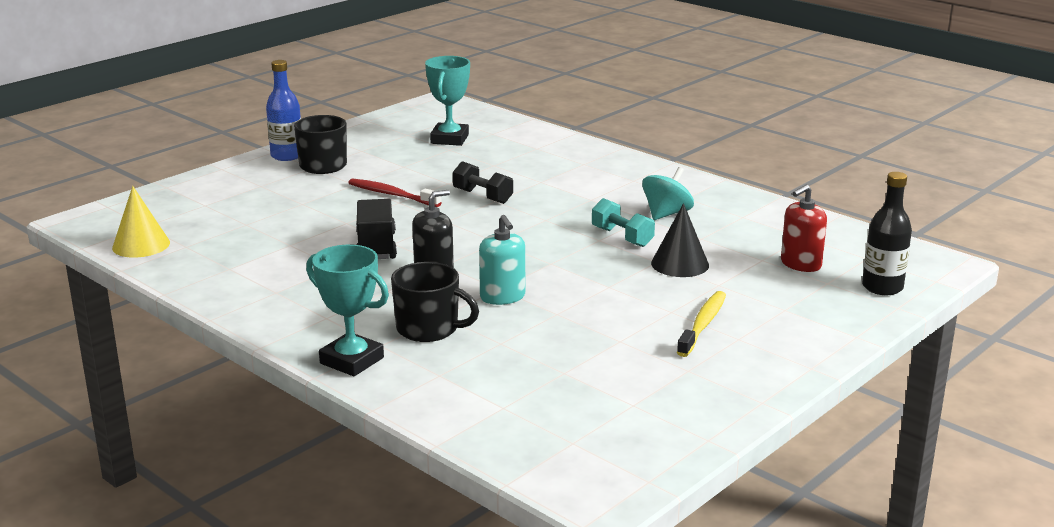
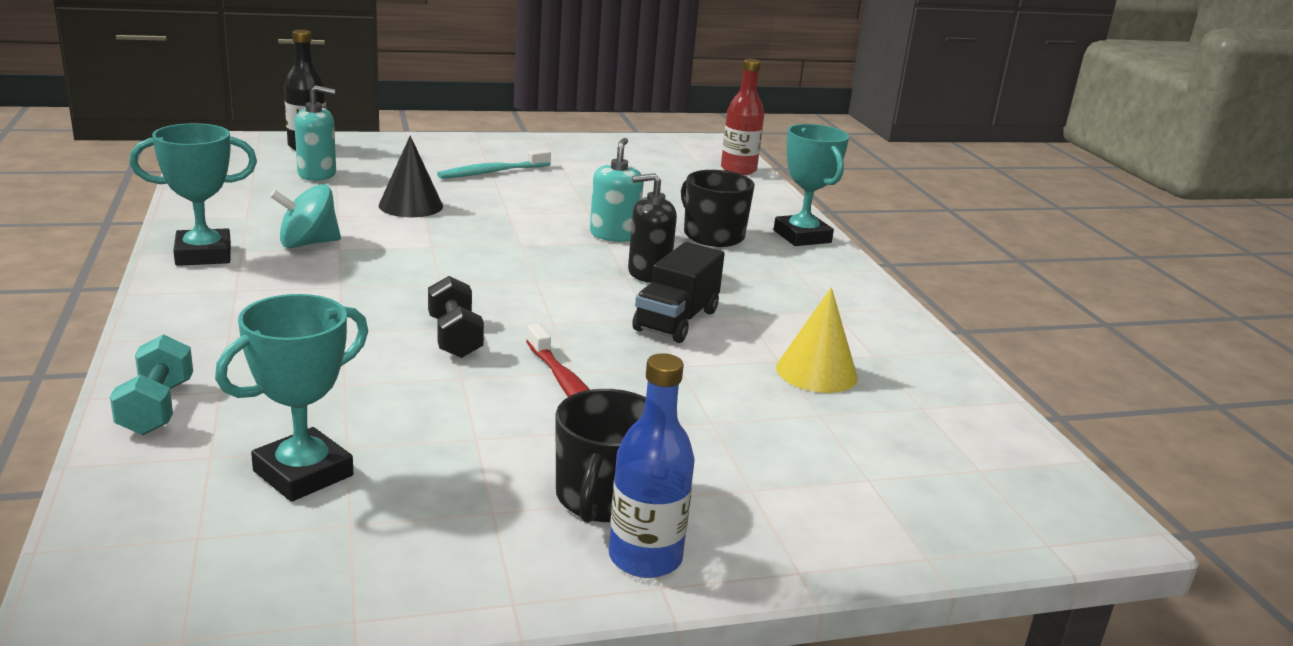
camera: 150 degrees left, 0 degrees up
yellow cone [112,186,170,258] -> yellow cone moved to [776,287,858,393]
turquoise dumbbell [592,198,655,247] -> turquoise dumbbell moved to [110,334,193,435]
yellow toothbrush [677,291,726,357] -> turquoise toothbrush [437,150,551,179]
red soap dispenser [781,185,827,272] -> turquoise soap dispenser [294,85,336,181]
none -> turquoise trophy [129,123,257,266]
none -> red bottle [721,59,764,175]

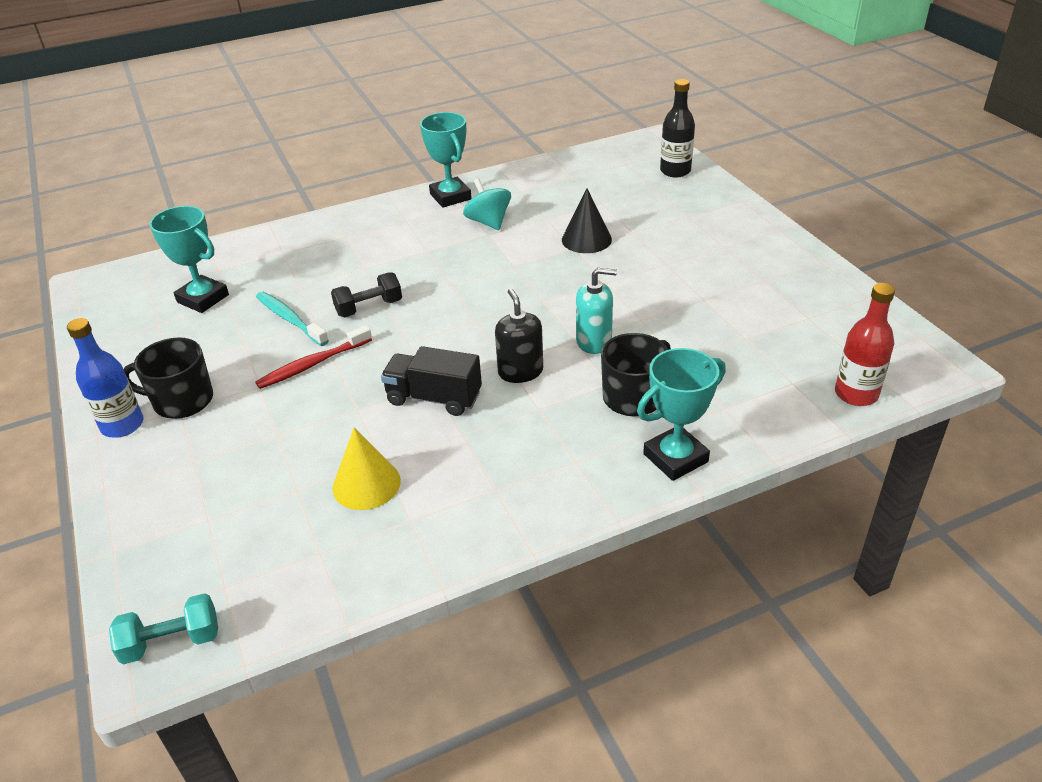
camera: 85 degrees right, 15 degrees up
turquoise dumbbell [110,334,193,435] -> turquoise dumbbell moved to [109,593,218,664]
turquoise soap dispenser [294,85,336,181] -> none
turquoise toothbrush [437,150,551,179] -> turquoise toothbrush moved to [256,292,329,346]

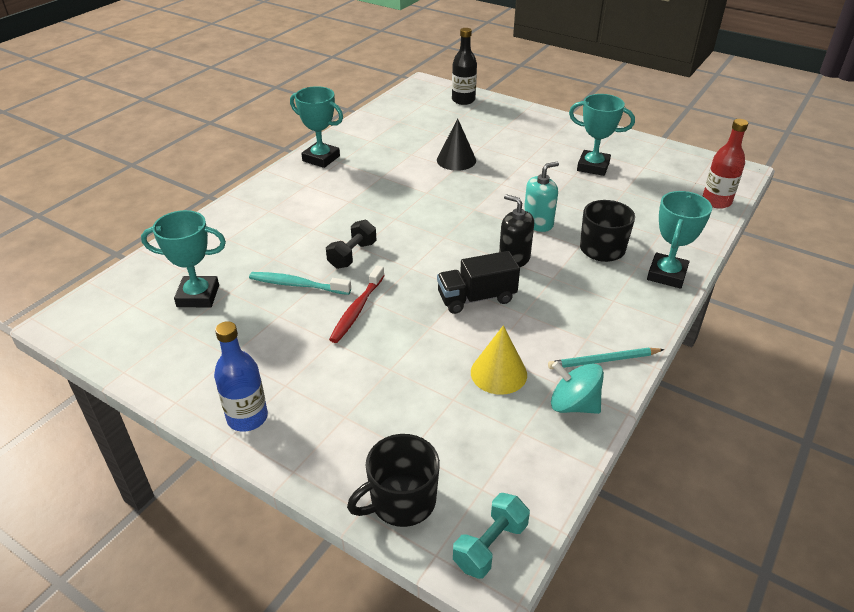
camera: 35 degrees left, 0 degrees up
black mug [124,337,213,419] -> black mug moved to [347,434,440,527]
turquoise spinning top [463,178,511,230] -> turquoise spinning top moved to [551,361,604,414]
none -> turquoise pencil [548,348,664,369]
none -> turquoise trophy [569,94,635,176]

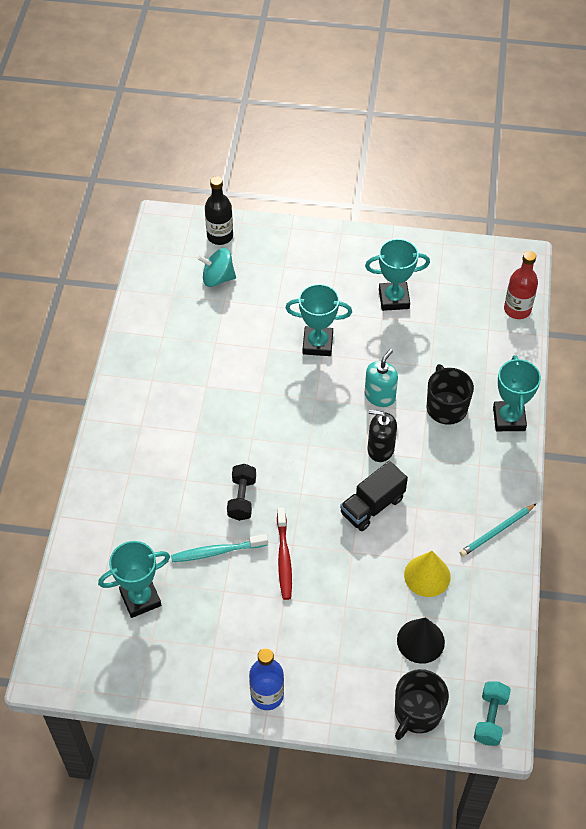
camera: 25 degrees left, 15 degrees up
turquoise trophy [290,86,343,168] -> turquoise trophy moved to [285,284,352,356]
black cone [437,119,476,171] -> black cone moved to [397,617,445,664]
turquoise spinning top [551,361,604,414] -> turquoise spinning top moved to [198,248,236,287]

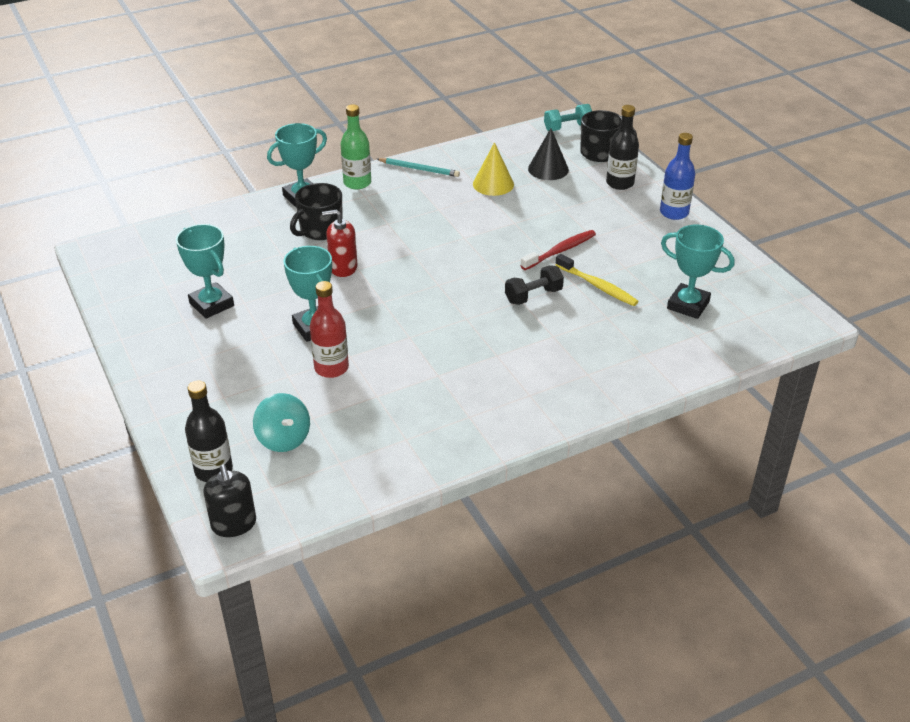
camera: 125 degrees left, 15 degrees down
turquoise toothbrush [171,534,268,562] -> yellow toothbrush [555,254,639,306]
black truck [340,461,408,531] -> none
turquoise soap dispenser [365,349,398,407] -> red soap dispenser [322,210,358,277]
black soap dispenser [368,410,397,462] -> black soap dispenser moved to [203,465,256,537]
red bottle [504,251,538,319] -> red bottle moved to [310,281,349,378]
none -> green bottle [340,105,371,190]
none -> black bottle [606,105,639,190]

